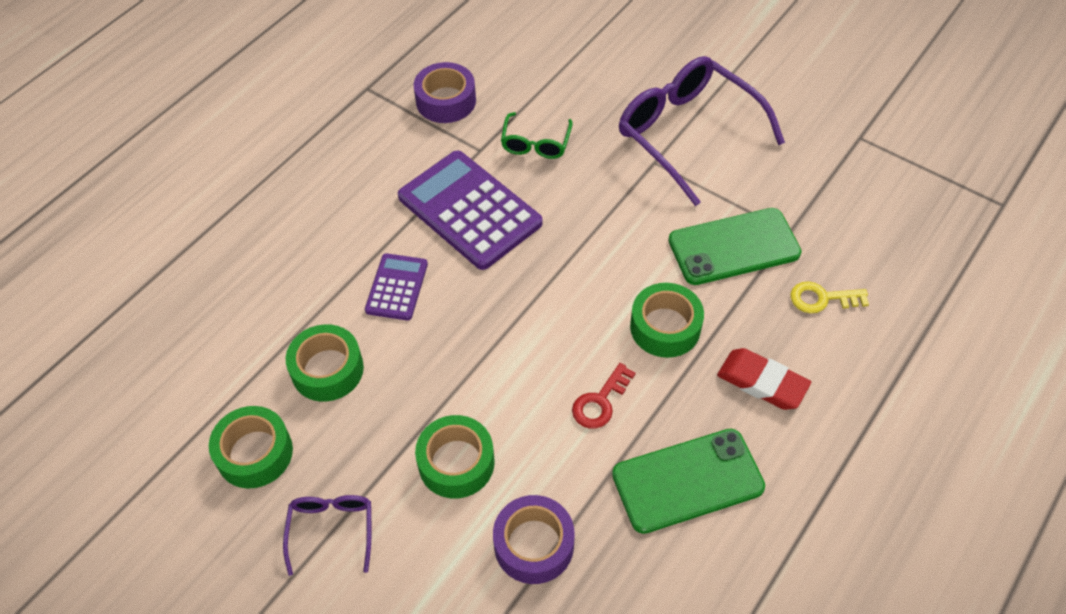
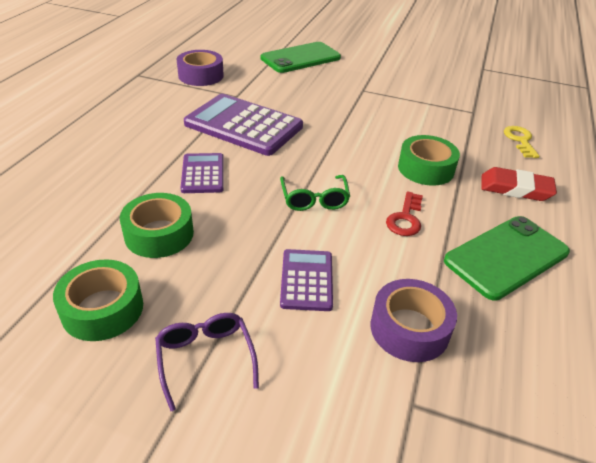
camera: 20 degrees left, 15 degrees down
green tape [415,415,495,499] -> purple calculator [280,249,333,311]
green glasses [501,112,573,159] -> green glasses moved to [280,175,350,211]
purple glasses [619,56,785,206] -> none
green phone [669,208,802,285] -> green phone moved to [261,42,341,73]
yellow key [790,281,869,313] -> yellow key turned 105 degrees clockwise [504,126,540,158]

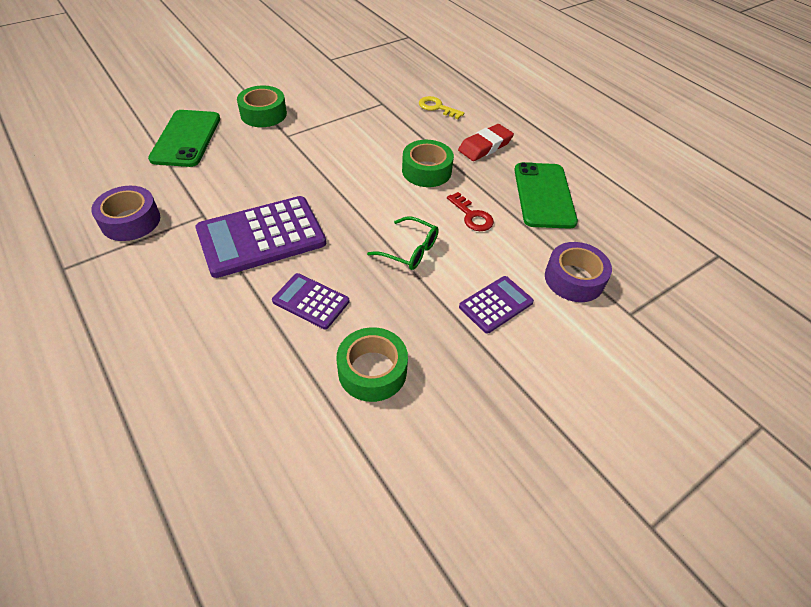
camera: 55 degrees left, 10 degrees up
green tape [53,259,143,341] -> green tape moved to [237,85,287,127]
purple glasses [155,313,259,411] -> none
purple calculator [280,249,333,311] -> purple calculator turned 105 degrees clockwise [459,276,534,334]

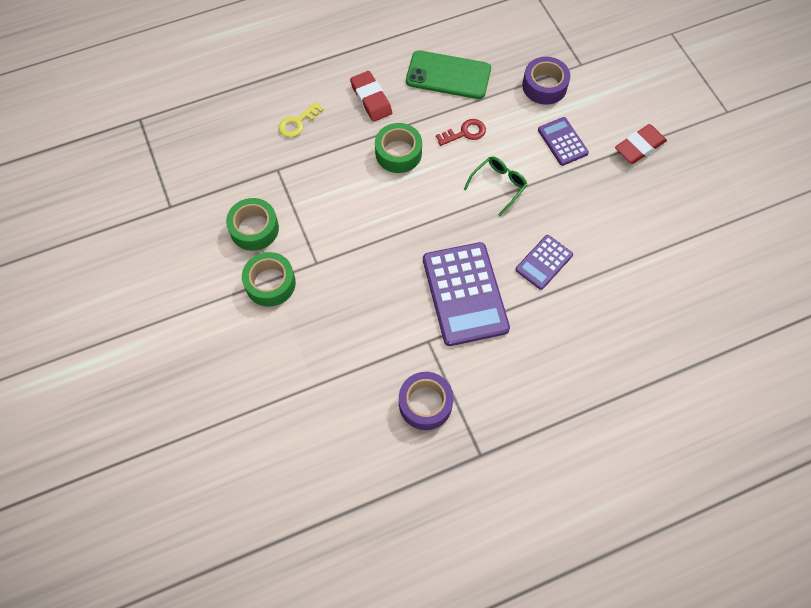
camera: 75 degrees left, 15 degrees up
green phone [148,110,220,167] -> none
green tape [336,327,408,402] -> green tape moved to [226,198,279,251]
none -> red eraser [615,124,667,164]

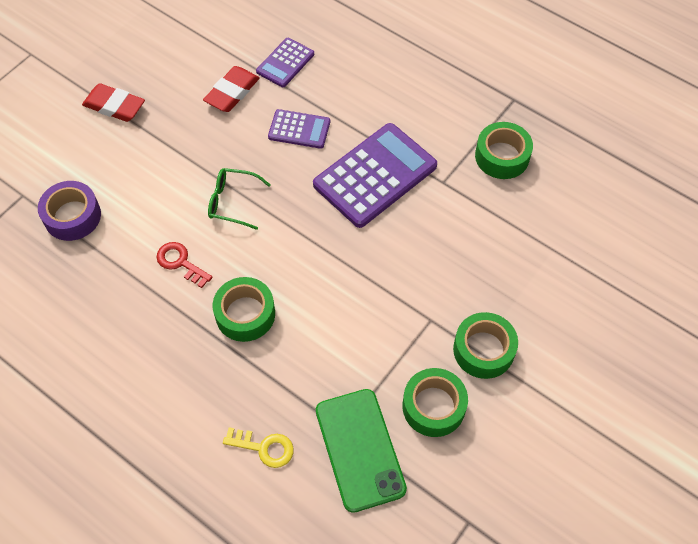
camera: 120 degrees left, 5 degrees down
red eraser [350,71,392,122] -> red eraser moved to [203,66,260,112]
purple tape [399,372,453,430] -> green tape [475,122,533,179]
green phone [406,50,491,99] -> green phone moved to [316,389,407,513]
purple calculator [538,117,589,166] -> purple calculator moved to [256,38,314,87]

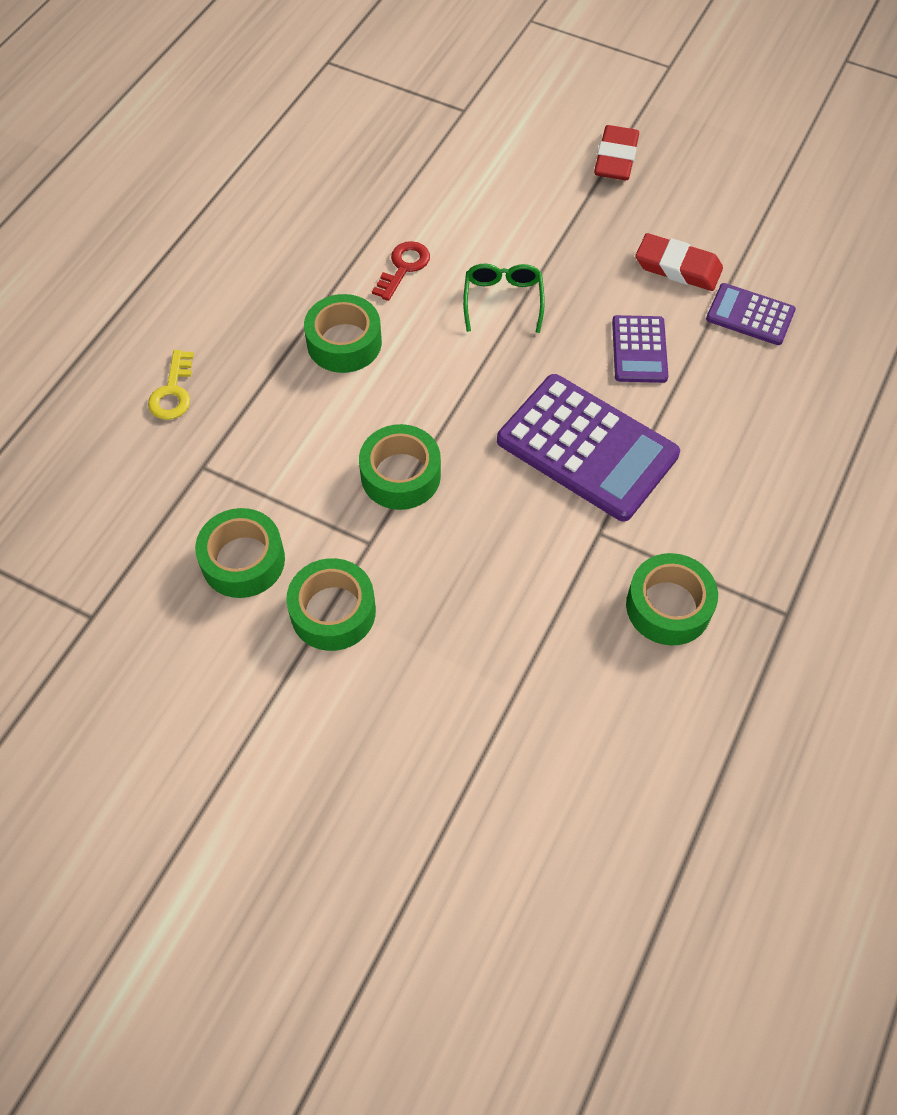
camera: 80 degrees right, 0 degrees up
purple tape [38,181,101,241] -> none
green phone [316,389,407,513] -> none
none -> green tape [359,424,441,510]

